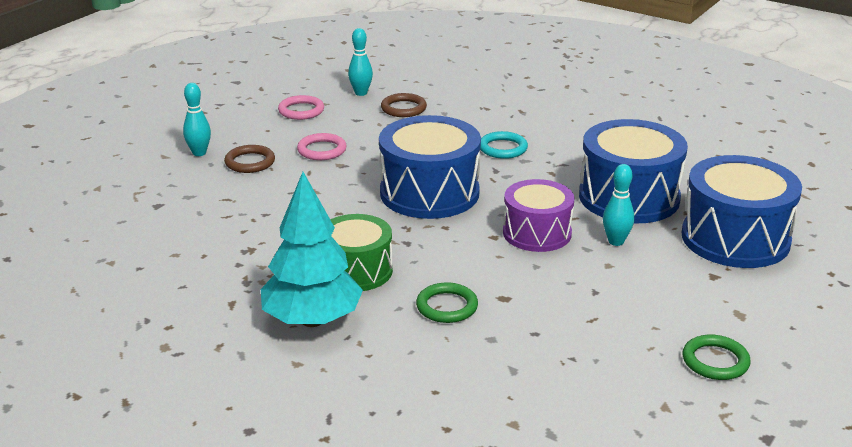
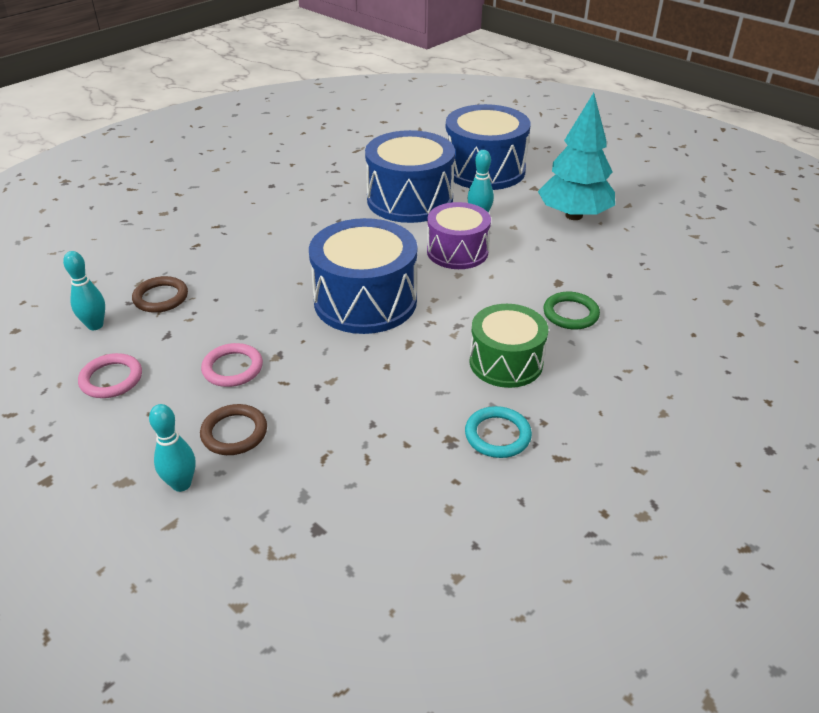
camera: 80 degrees left, 10 degrees up
turquoise tree [261,172,363,327] -> turquoise tree moved to [538,93,615,220]
turquoise ring [480,131,528,159] -> turquoise ring moved to [465,406,532,458]
green ring [683,334,751,380] -> none

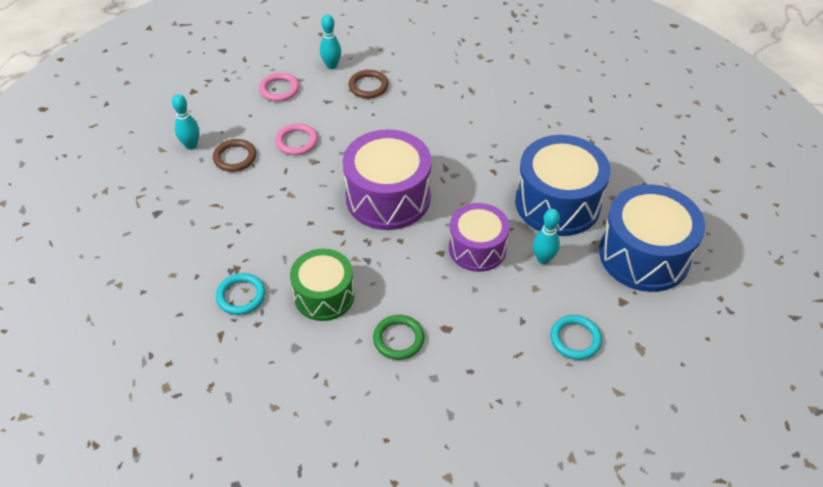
camera: 80 degrees right, 10 degrees up
blue drum [309,218,417,334] -> purple drum [343,129,432,230]
turquoise tree [538,93,615,220] -> turquoise ring [550,315,602,360]

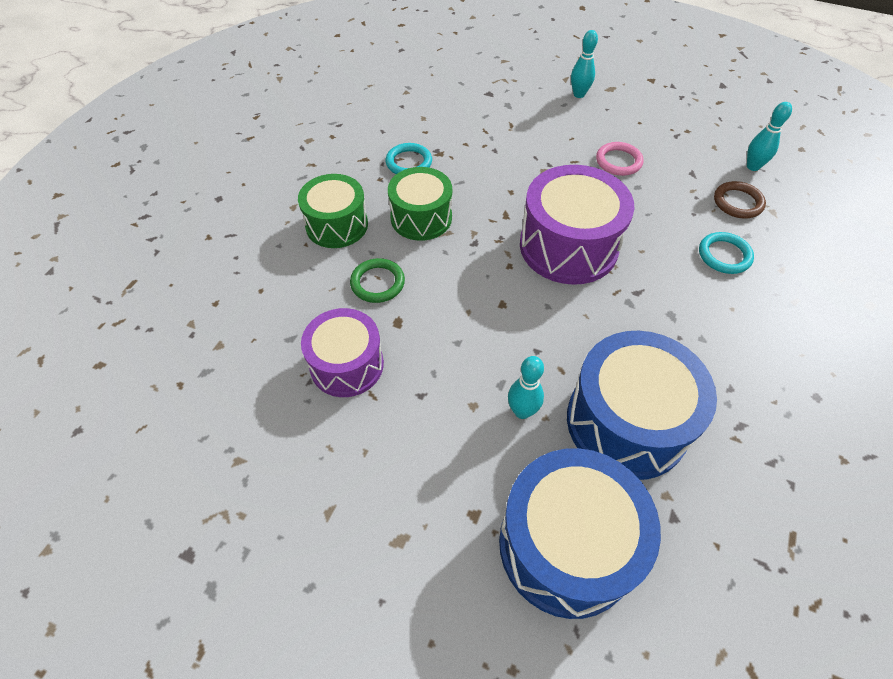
camera: 80 degrees right, 5 degrees up
brown ring [213,139,256,172] -> none
pink ring [259,73,299,102] -> none
purple drum [449,203,510,272] -> purple drum moved to [301,308,384,397]
turquoise ring [550,315,602,360] -> turquoise ring moved to [699,232,754,274]
none -> green drum [298,174,368,248]

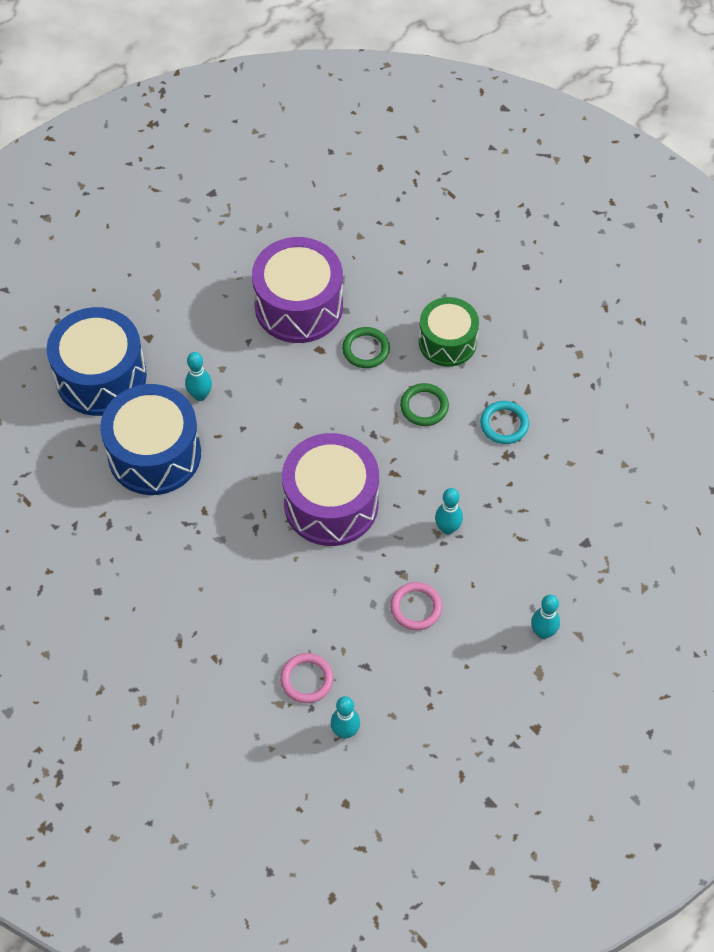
camera: 115 degrees right, 5 degrees up
purple drum [301,308,384,397] -> purple drum [252,237,343,343], size x1.54
green drum [388,167,452,241] -> green ring [400,383,449,426]
turquoise ring [699,232,754,274] -> none
brown ring [714,181,766,218] -> pink ring [280,653,334,703]
none -> turquoise bowling pin [435,488,463,535]

